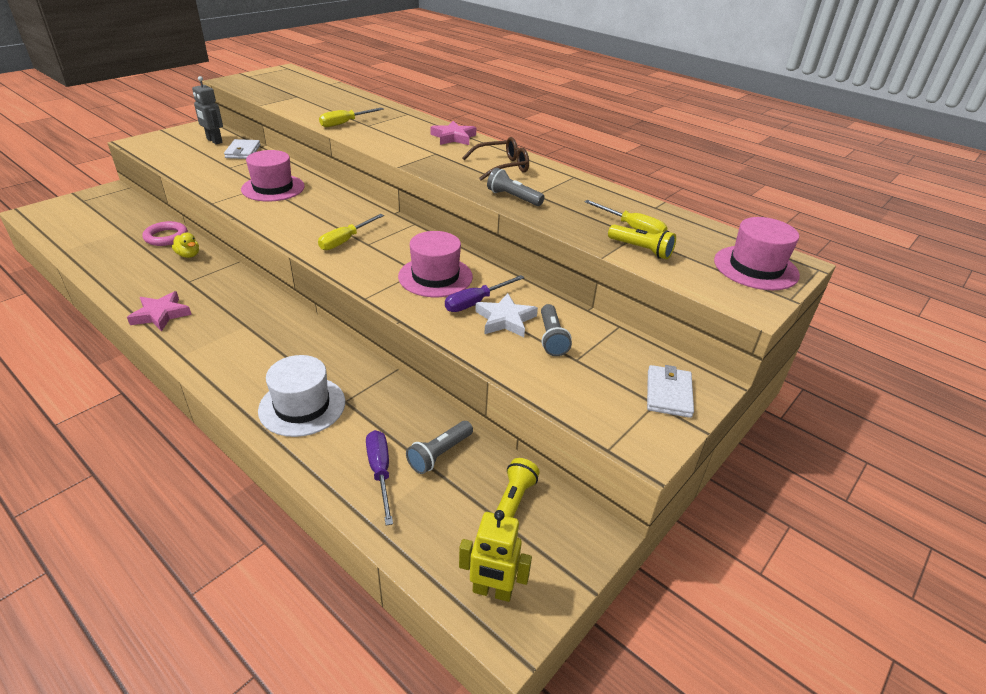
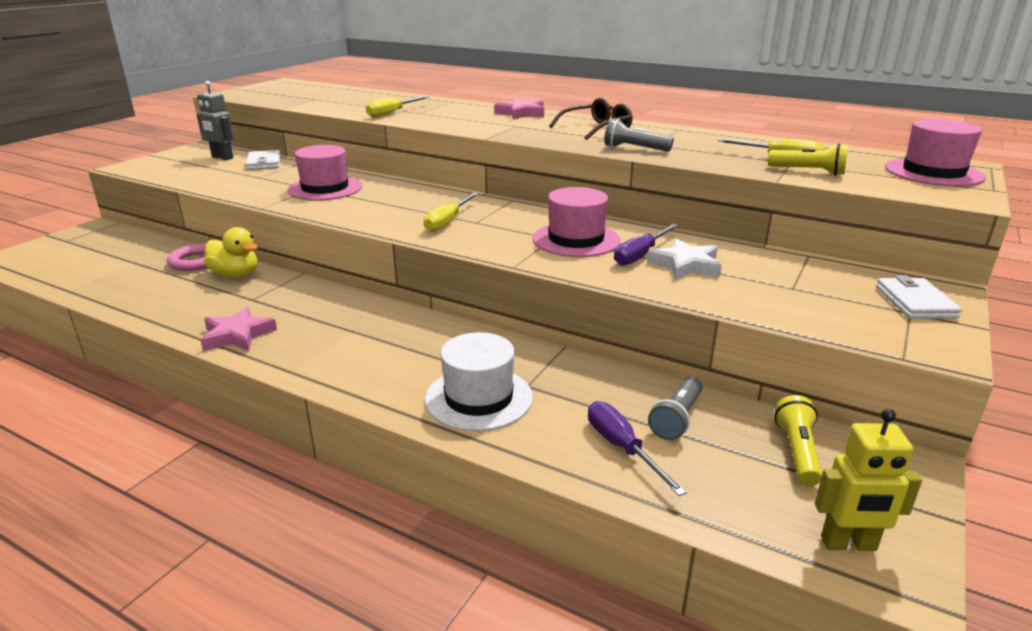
camera: 10 degrees left, 10 degrees down
yellow duck [172,233,199,258] -> yellow duck [204,227,258,278], size x1.54
grey flashlight [541,304,572,356] -> none

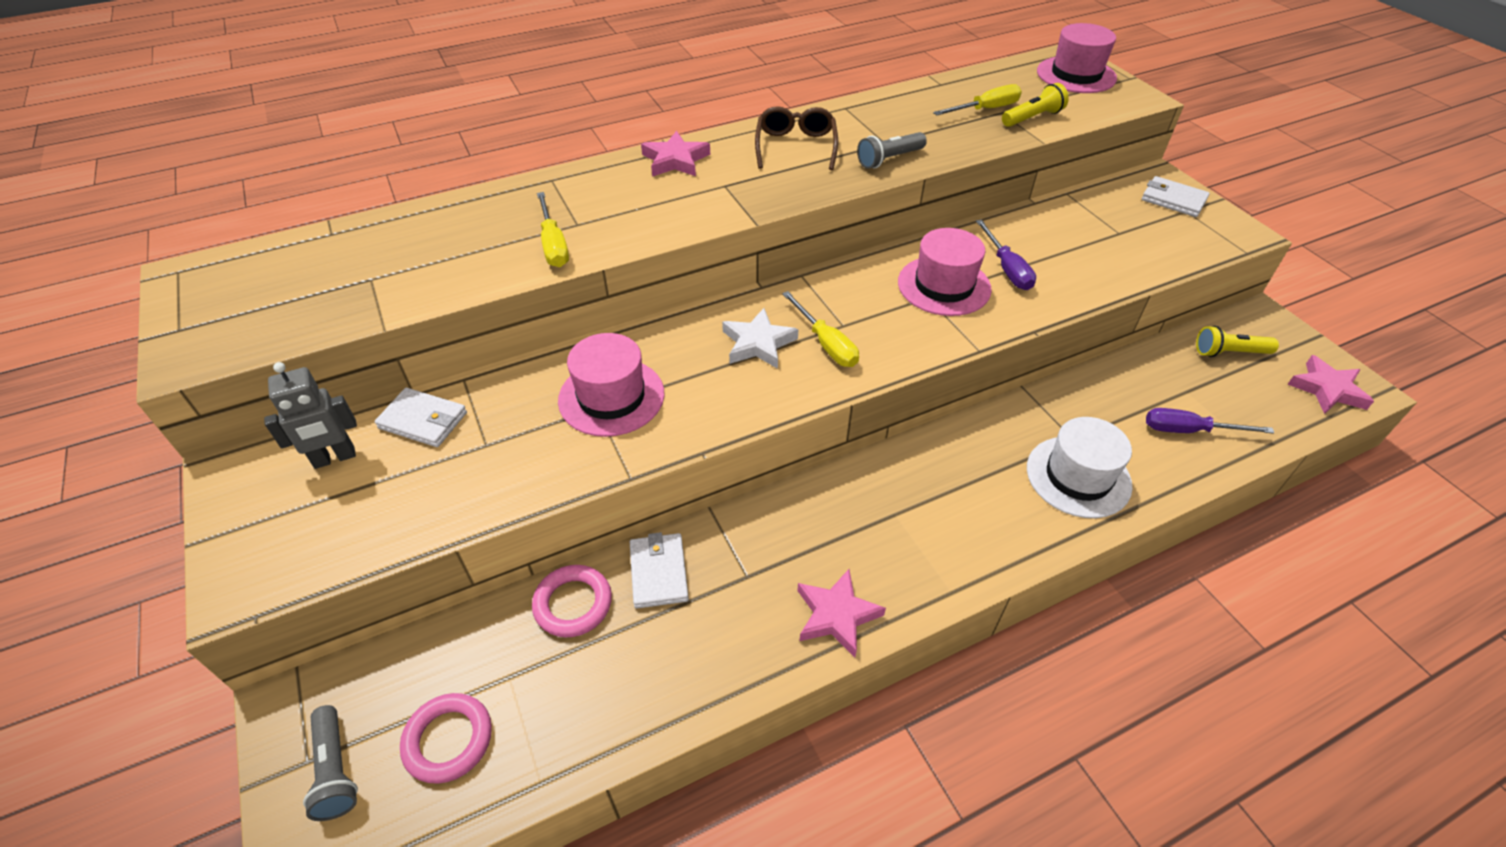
camera: 55 degrees left, 20 degrees up
yellow duck [204,227,258,278] -> white wallet [630,532,689,609]
white star [647,238,722,280] -> white star moved to [722,308,798,369]
grey flashlight [648,376,703,440] -> grey flashlight moved to [303,705,358,821]
yellow flashlight [774,395,822,486] -> yellow flashlight turned 45 degrees counterclockwise [1196,326,1279,357]
yellow robot [815,409,922,551] -> pink star [1287,355,1374,414]
none -> pink ring [400,693,492,784]

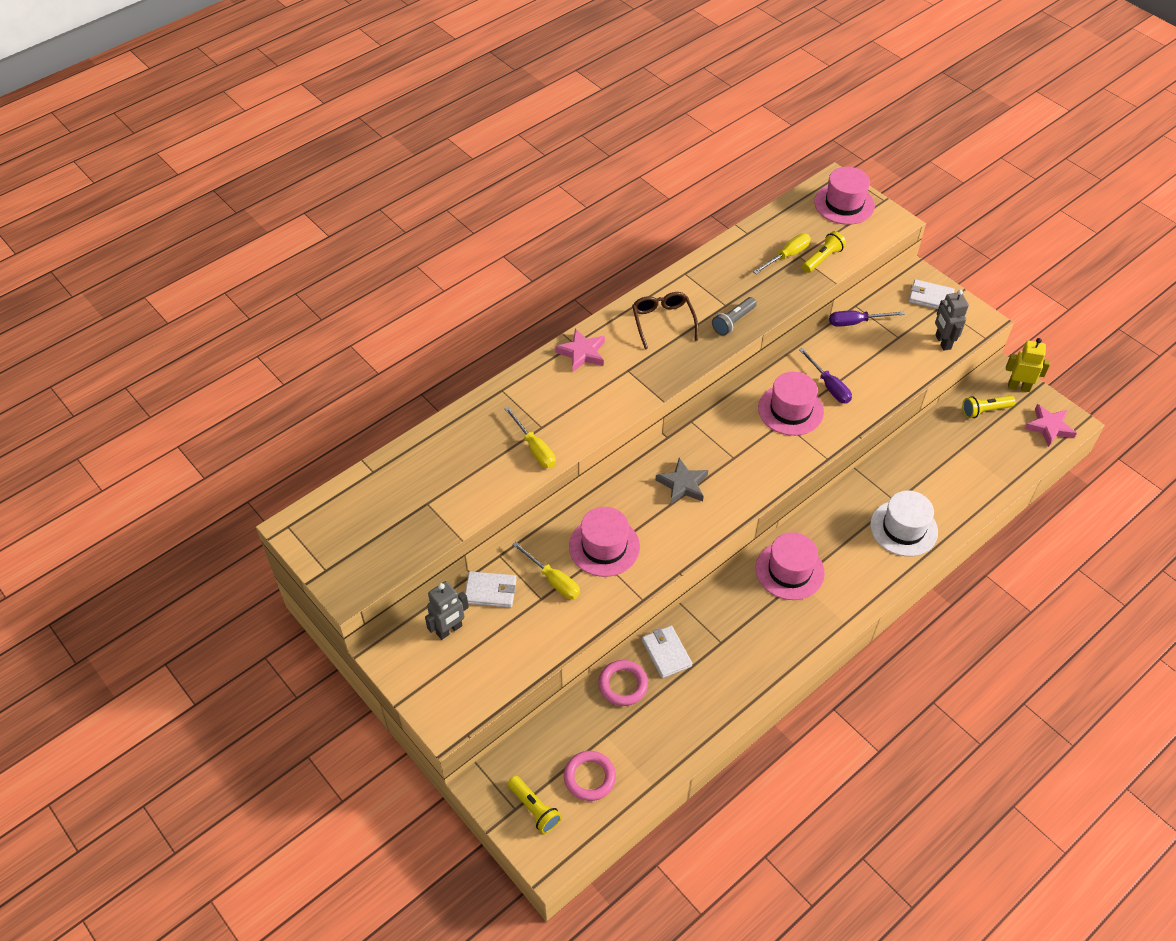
camera: 15 degrees left, 5 degrees up
grey flashlight [303,705,358,821] -> yellow flashlight [508,776,561,834]
white star [722,308,798,369] -> grey star [655,458,708,505]
yellow screwdriver [782,291,859,367] -> yellow screwdriver moved to [512,542,580,599]
pink star [797,569,886,657] -> none
purple screwdriver [1146,408,1274,434] -> purple screwdriver moved to [829,311,905,327]
none -> pink hat [756,532,825,600]
none -> grey robot [935,290,969,351]
none -> yellow robot [1006,338,1050,392]

